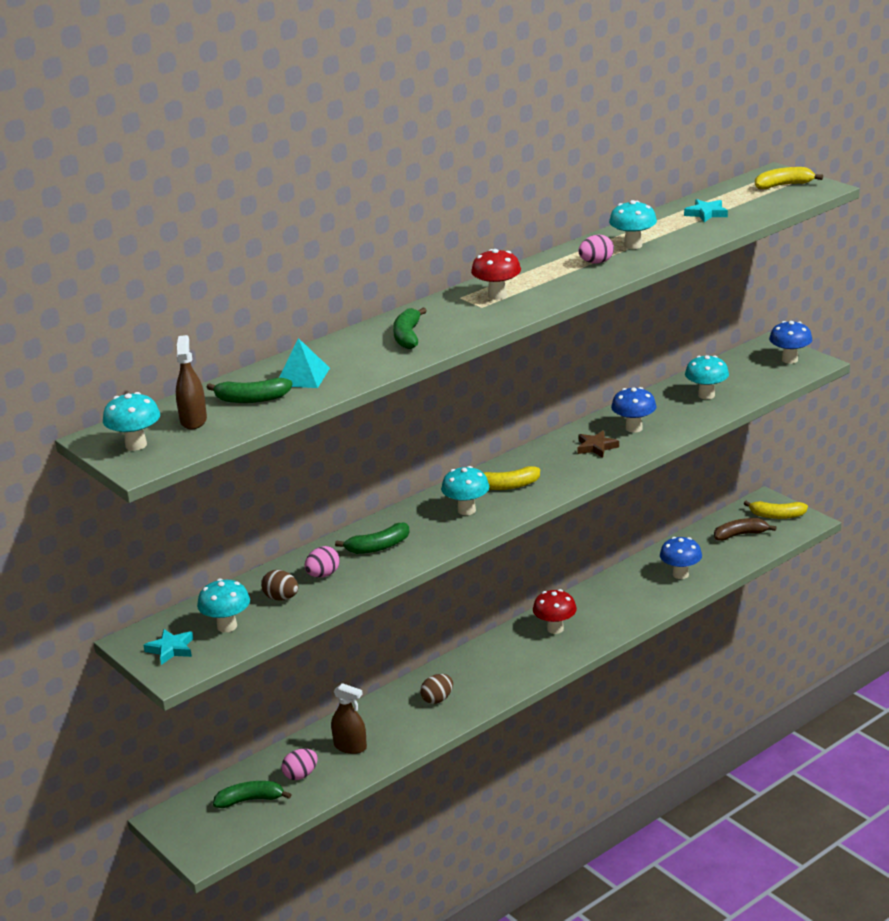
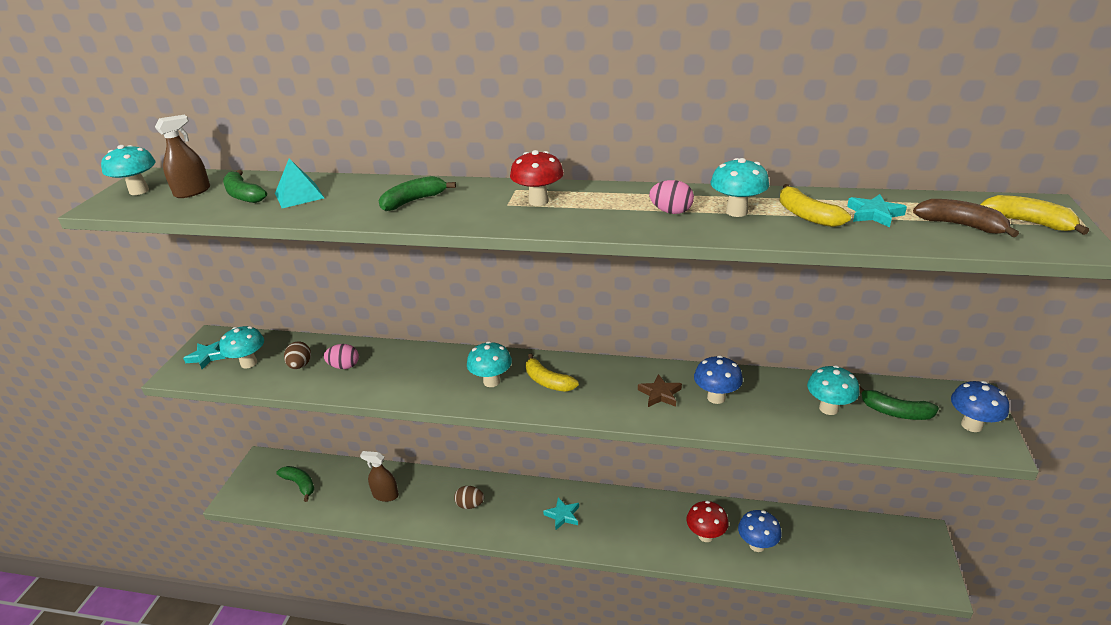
camera: 50 degrees right, 5 degrees up
pink egg [282,749,318,780] -> none
brown spray bottle [331,683,367,754] -> brown spray bottle turned 120 degrees clockwise [360,451,399,502]
green banana [335,523,410,554] -> green banana moved to [859,386,939,420]
red mushroom [533,589,577,634] -> red mushroom moved to [686,501,729,542]
brown banana [714,518,777,541] -> brown banana moved to [913,199,1019,237]
yellow banana [744,501,808,519] -> yellow banana moved to [779,184,851,227]
none -> turquoise star [543,497,579,530]

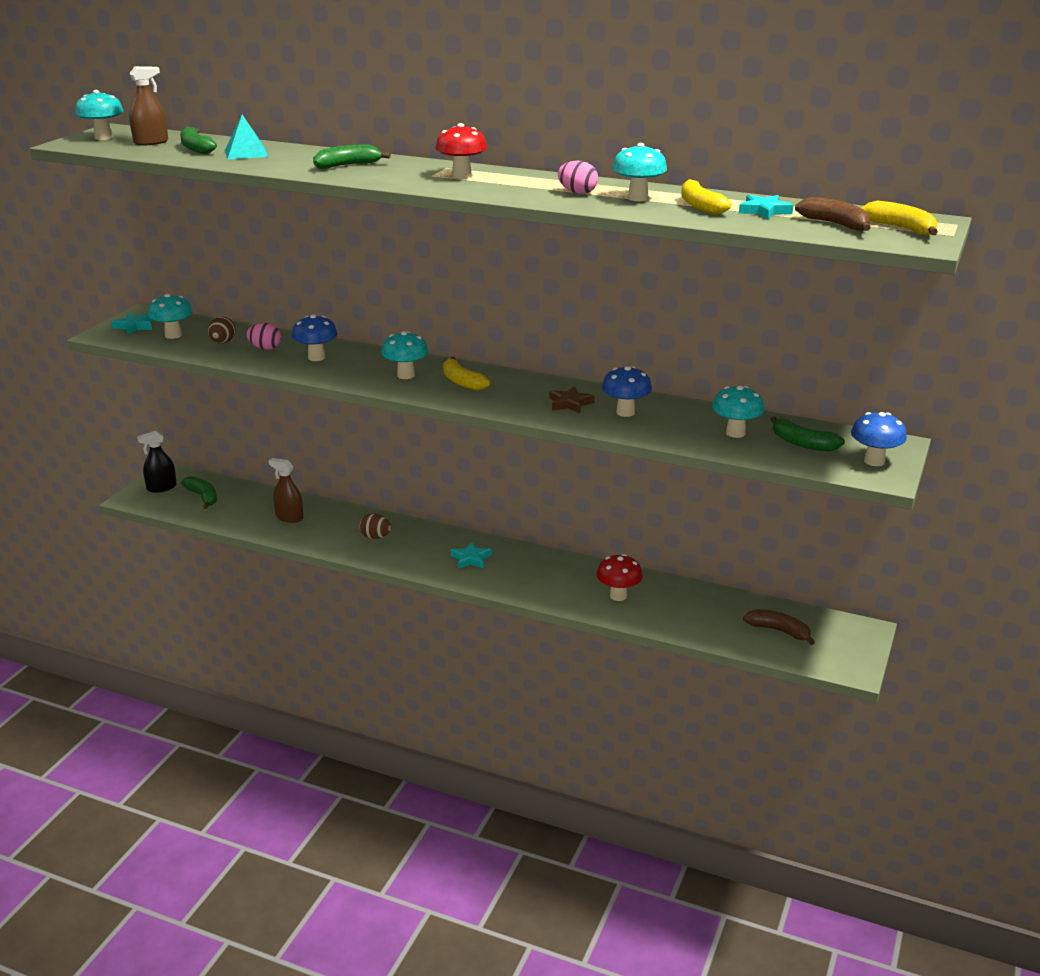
camera: 10 degrees right, 5 degrees down
blue mushroom [738,510,782,552] -> blue mushroom moved to [292,314,338,361]
none -> black spray bottle [137,431,177,493]
none -> brown banana [743,609,815,645]

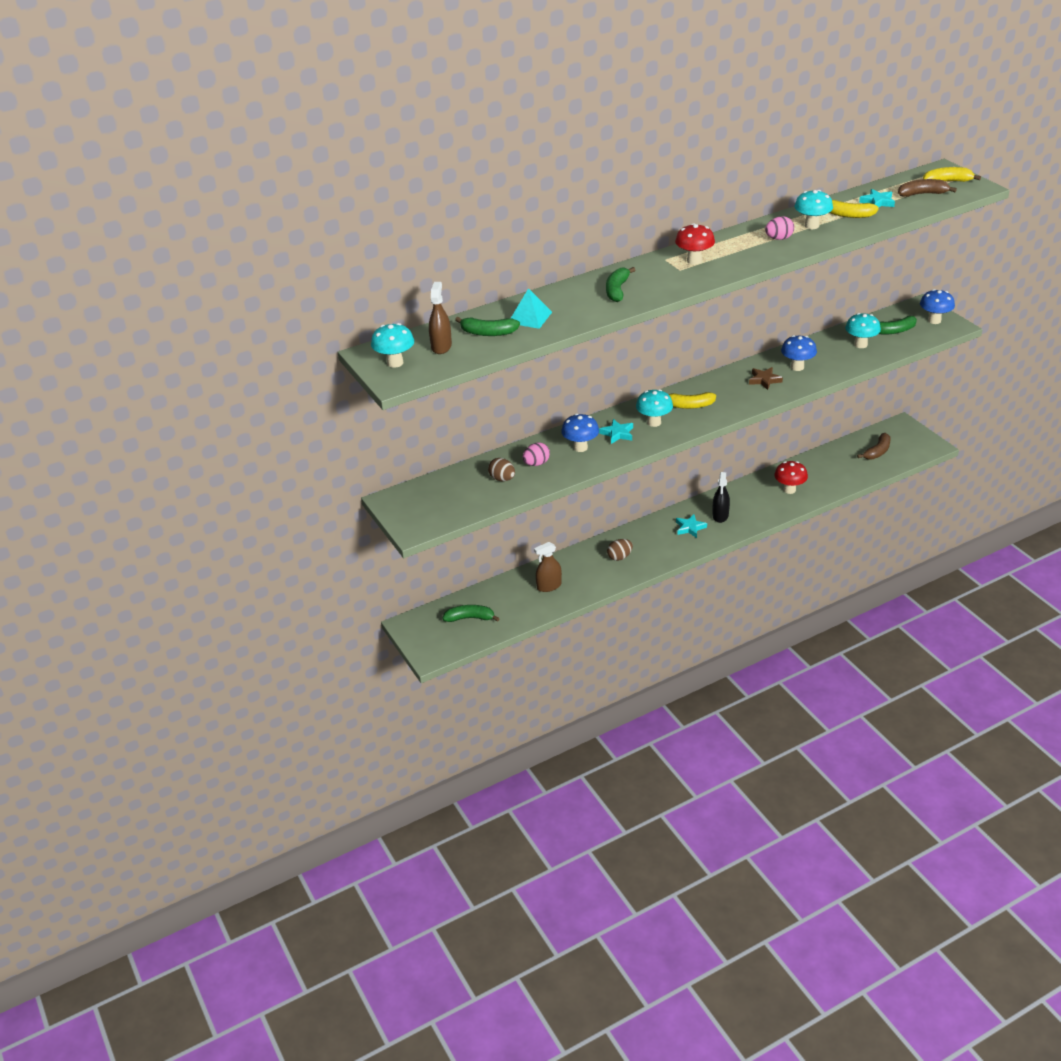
camera: 50 degrees left, 10 degrees up
turquoise star [112,313,153,335] -> turquoise star moved to [599,419,633,444]
black spray bottle [137,431,177,493] -> black spray bottle moved to [712,472,730,523]
turquoise mushroom [148,294,193,339] -> none
brown banana [743,609,815,645] -> brown banana turned 150 degrees clockwise [857,433,891,460]

